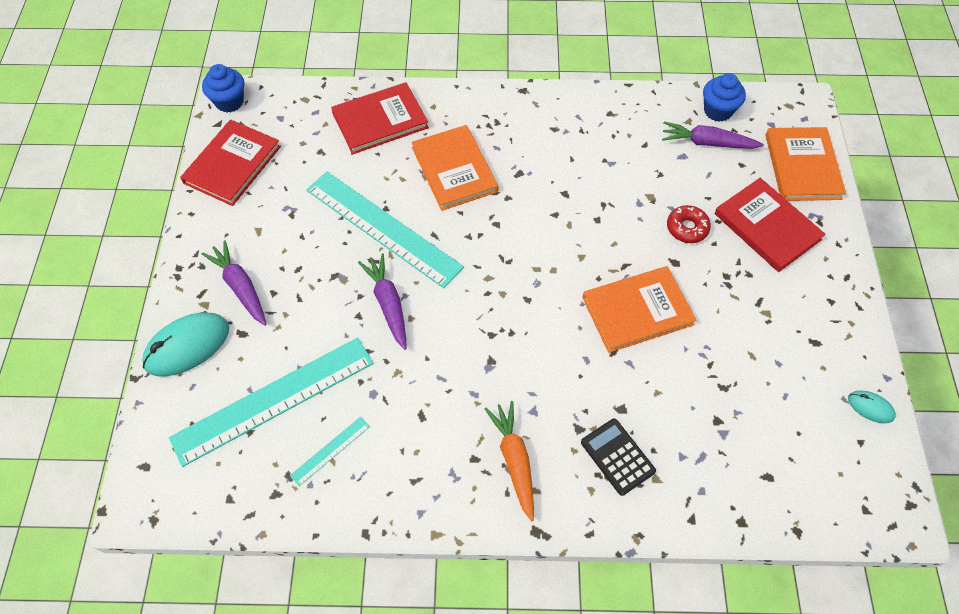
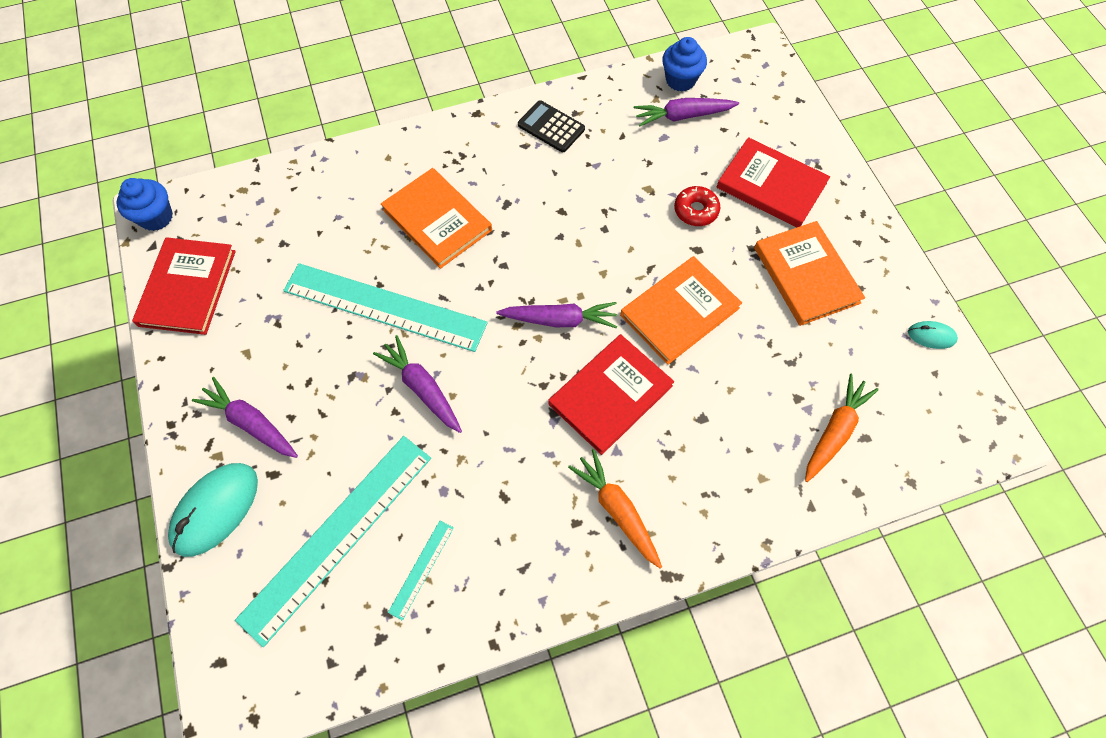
camera: 20 degrees left, 5 degrees up
red book [331,82,429,154] -> red book moved to [548,334,674,455]
black calculator [581,419,656,496] -> black calculator moved to [518,100,585,152]
orange book [765,127,846,201] -> orange book moved to [754,221,865,326]
none -> purple carrot [496,302,617,328]
none -> orange carrot [805,374,879,482]

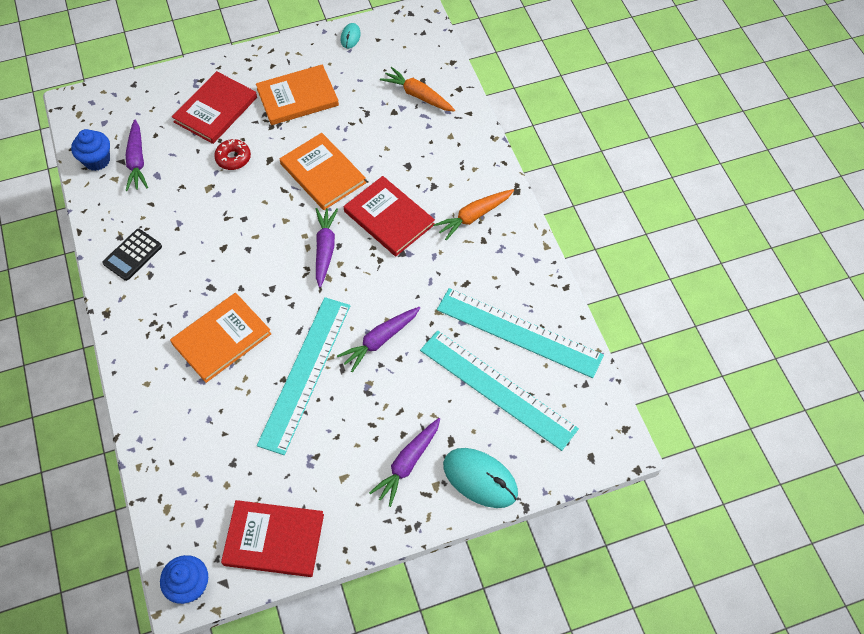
camera: 90 degrees left, 5 degrees down
turquoise ruler [388,521,454,621] -> turquoise ruler [437,288,604,378], size x2.38

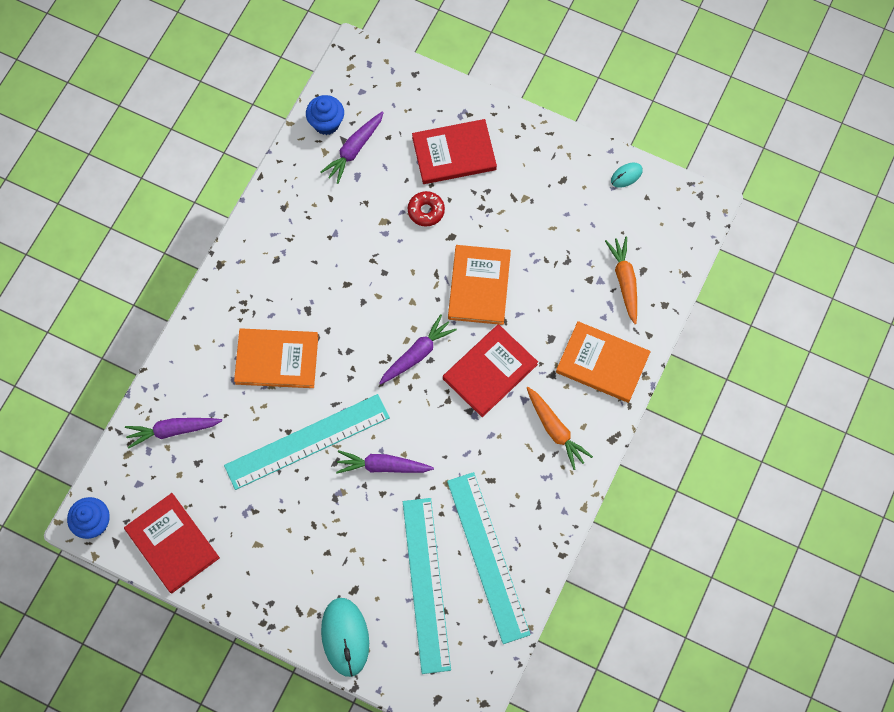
camera: 45 degrees right, 10 degrees up
black calculator [102,229,162,281] -> none
orange book [256,64,339,125] -> orange book moved to [556,321,651,403]
red book [344,176,435,256] -> red book turned 45 degrees clockwise [443,324,538,417]
purple carrot [369,418,440,507] -> purple carrot moved to [125,418,222,449]
orange carrot [433,189,514,240] -> orange carrot turned 135 degrees counterclockwise [527,387,593,470]

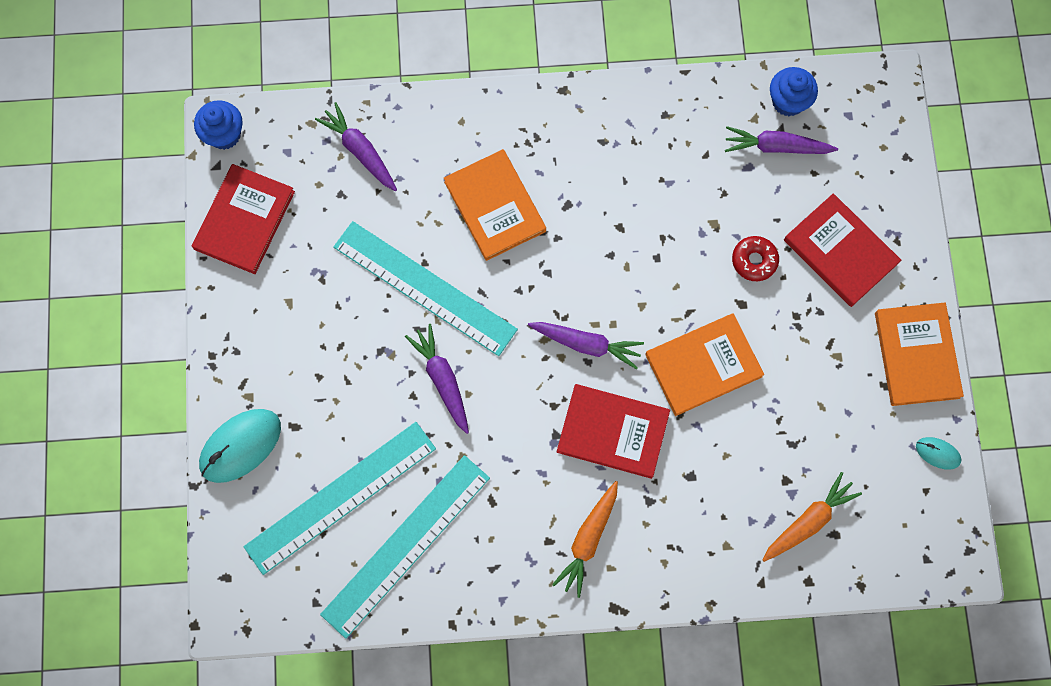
camera: 60 degrees right, 5 degrees up
orange book [556,321,651,403] -> orange book moved to [875,303,964,406]

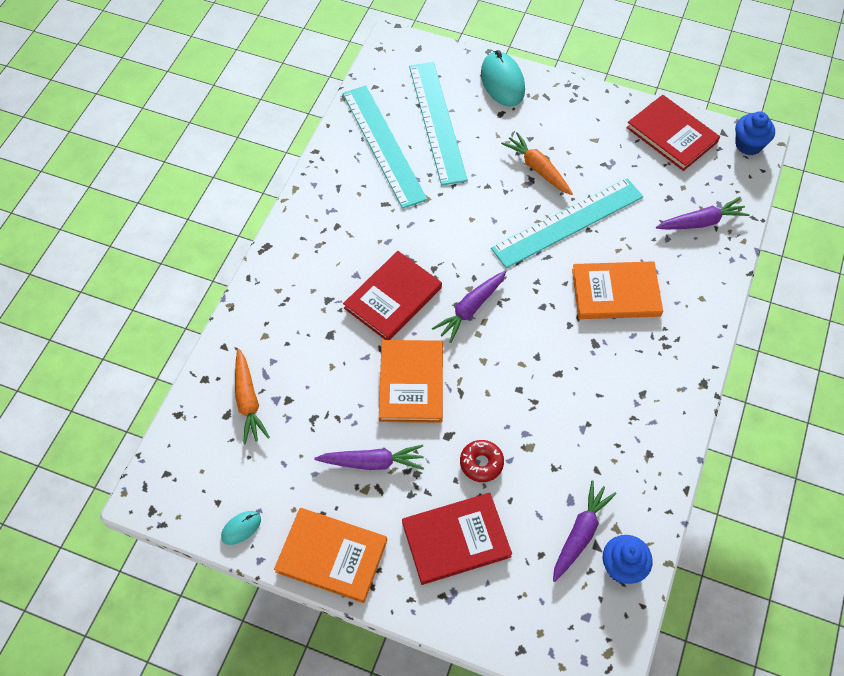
camera: 115 degrees right, 15 degrees down
purple carrot [405,324,469,434] -> purple carrot moved to [314,444,424,470]
orange carrot [552,481,618,598] -> orange carrot moved to [501,132,573,195]

